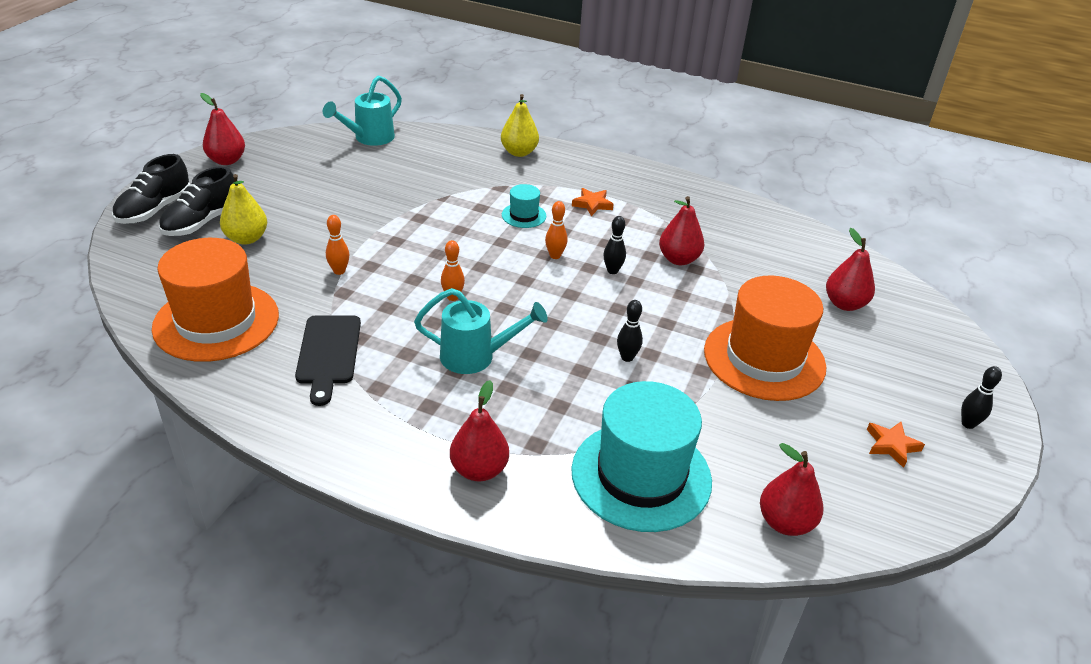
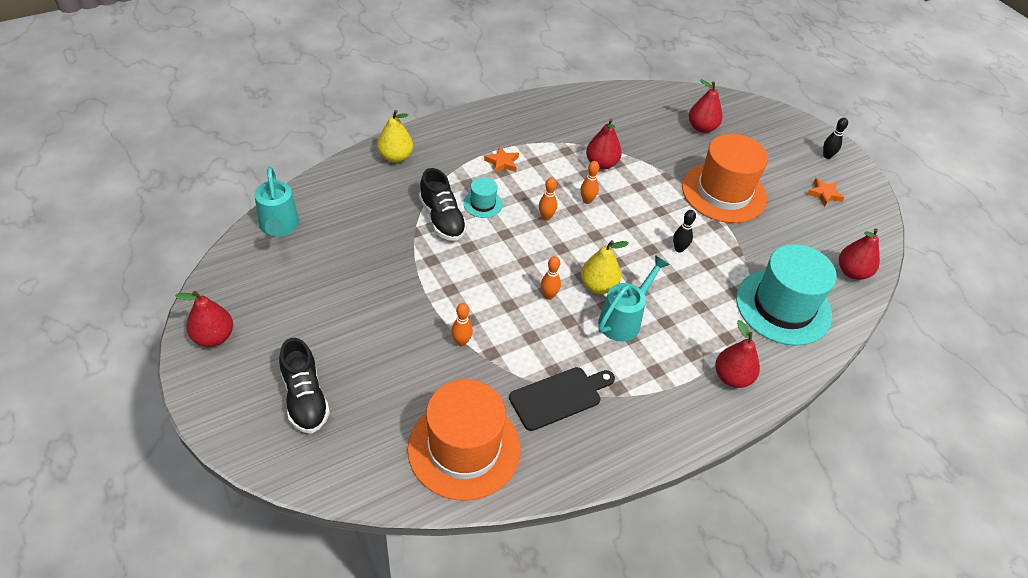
camera: 55 degrees left, 10 degrees up
black shoe [112,154,190,224] -> black shoe moved to [419,168,467,241]
yellow pear [220,174,267,245] -> yellow pear moved to [581,240,629,294]
black cutting board [295,315,361,406] -> black cutting board turned 60 degrees counterclockwise [509,367,615,431]
black bowling pin [603,216,626,274] -> orange bowling pin [581,161,599,204]

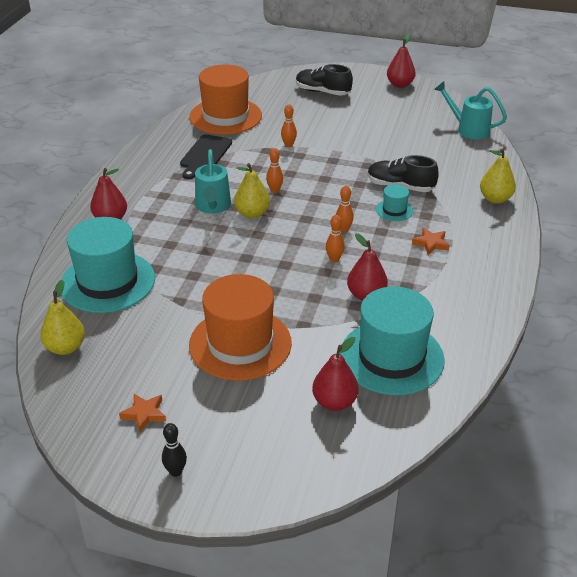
camera: 140 degrees right, 10 degrees down
black bowling pin [673,210,696,253] -> none
red pear [839,228,880,280] -> yellow pear [40,280,85,355]
none -> turquoise hat [340,287,445,395]

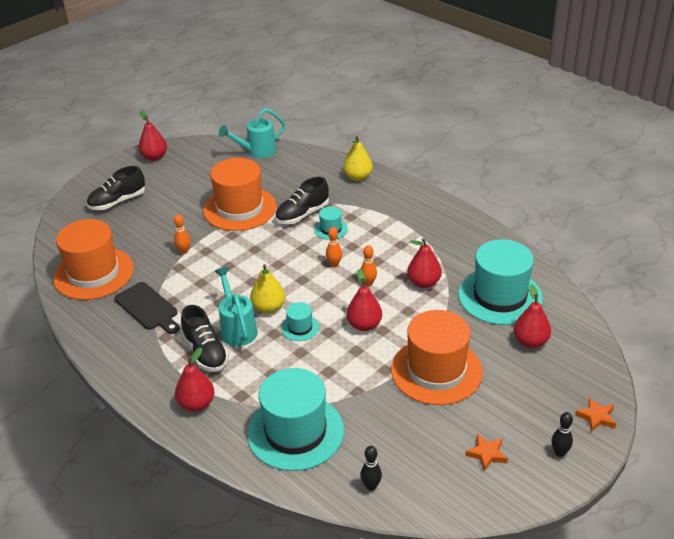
camera: 60 degrees left, 0 degrees up
yellow pear [40,280,85,355] -> black bowling pin [361,446,382,491]
turquoise watering can [195,149,231,214] -> turquoise watering can turned 135 degrees counterclockwise [214,267,258,346]
orange bowling pin [266,148,283,193] -> none
orange star [412,228,450,255] -> orange star moved to [575,397,616,432]
none -> black shoe [181,305,229,372]
none -> orange hat [203,158,277,231]
none -> turquoise hat [281,302,319,341]
none -> red pear [346,269,382,331]

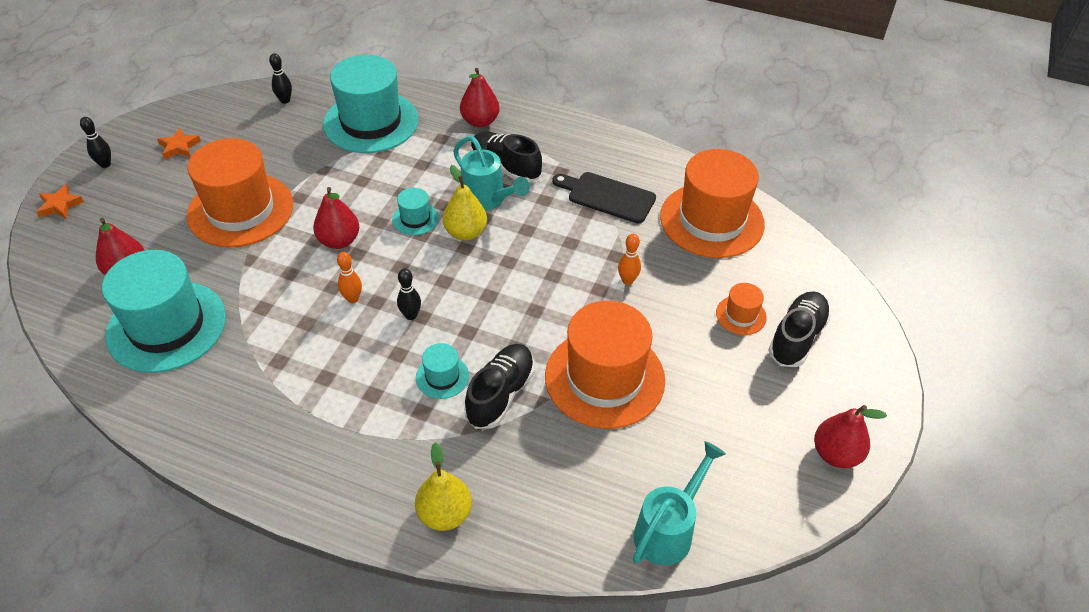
camera: 155 degrees right, 10 degrees up
orange bowling pin [326,227,342,267] -> black bowling pin [397,269,421,320]
red pear [407,238,442,288] -> none
none -> orange hat [716,283,767,335]

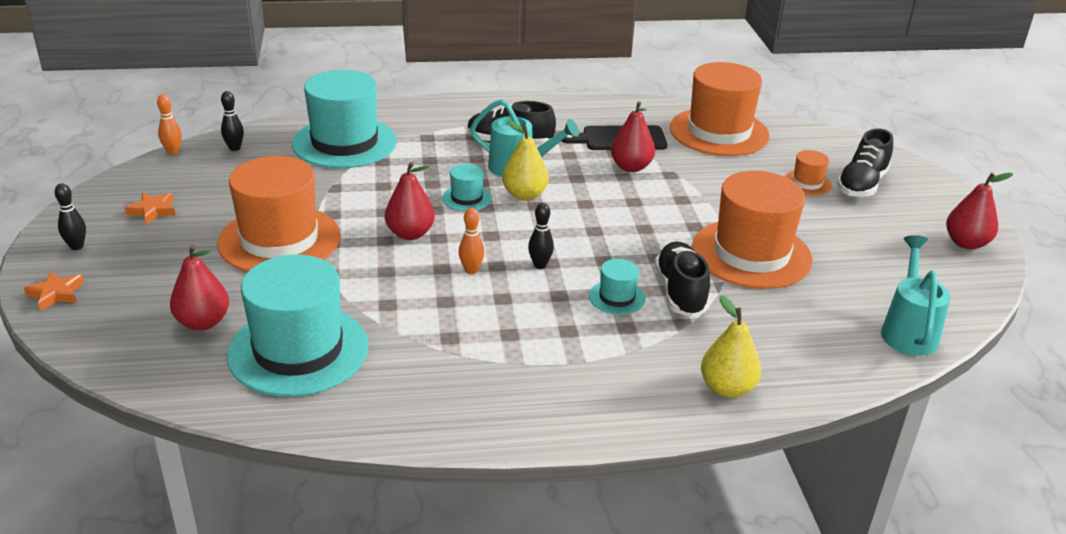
camera: 30 degrees left, 15 degrees down
red pear [460,68,500,127] -> red pear moved to [611,101,655,172]
orange bowling pin [618,234,641,285] -> orange bowling pin moved to [157,94,182,155]
black shoe [768,291,831,367] -> black shoe turned 150 degrees counterclockwise [836,128,893,197]

